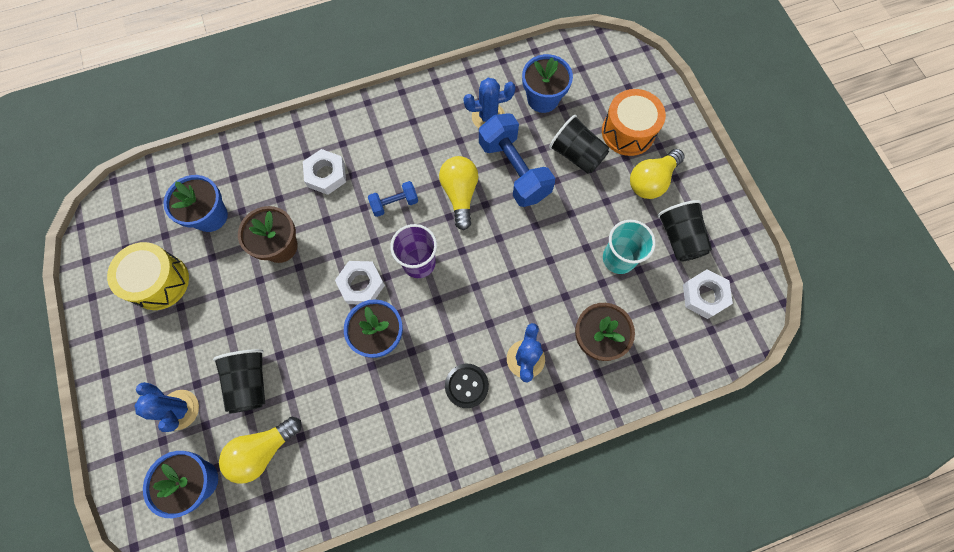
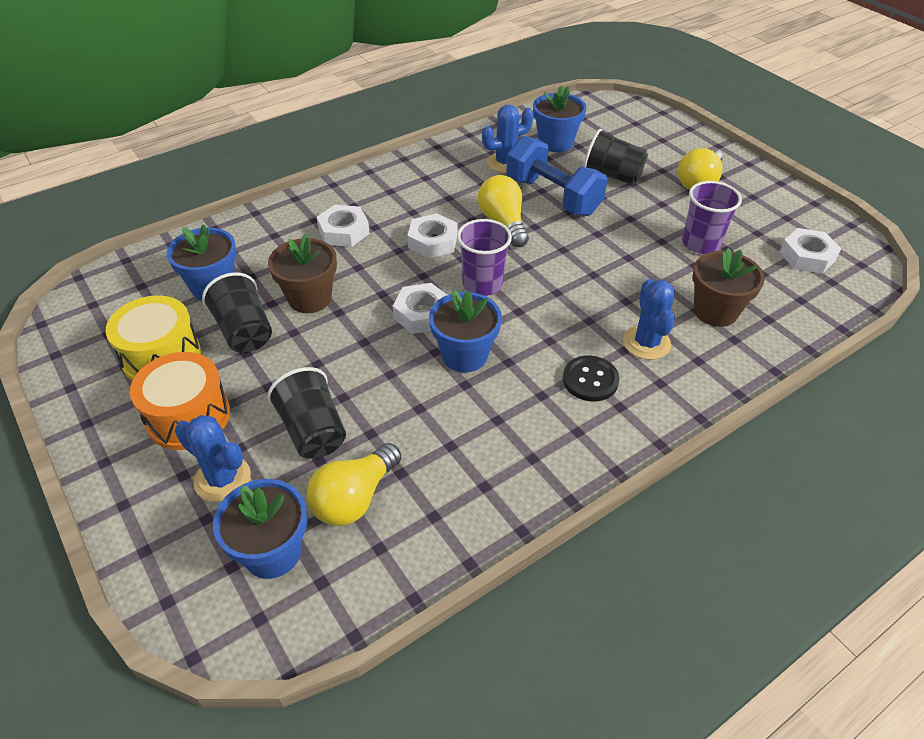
camera: 15 degrees left, 25 degrees down
blue dumbbell [368,181,418,217] -> white nut [407,213,458,259]
orange drum [602,89,666,156] -> orange drum moved to [130,352,230,450]
turquoise cup [603,220,656,274] -> purple cup [682,181,742,254]
black cup [658,200,712,262] -> black cup moved to [202,272,272,353]

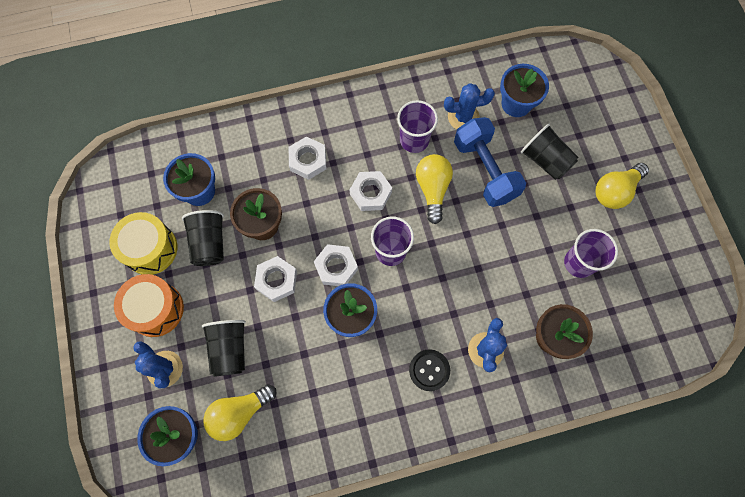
camera: 20 degrees right, 25 degrees up
white nut [780,228,841,274] -> white nut moved to [254,256,297,302]
none -> purple cup [397,100,438,153]

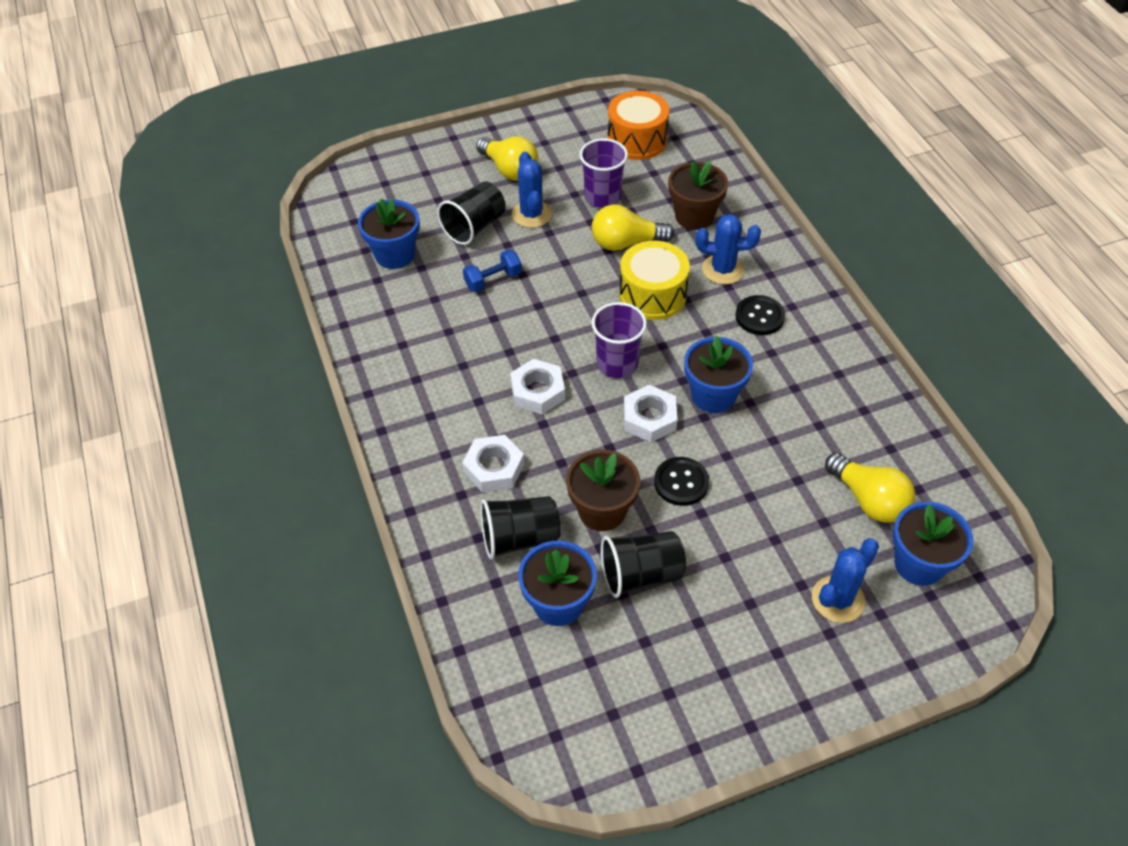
camera: 95 degrees left, 20 degrees down
yellow drum [110,212,178,275] -> yellow drum moved to [619,241,690,320]
orange drum [114,274,184,337] -> orange drum moved to [608,91,669,160]
black cup [202,320,246,377] -> black cup moved to [480,496,561,560]
white nut [254,256,297,302] -> black button [654,457,709,506]
purple cup [397,100,438,153] -> none
yellow light bulb [416,154,453,224] -> yellow light bulb moved to [592,204,674,251]
blue cactus [444,83,495,129] -> blue cactus moved to [512,152,552,228]
blue dumbbell [454,117,526,207] -> blue dumbbell [463,249,522,292], size x0.52

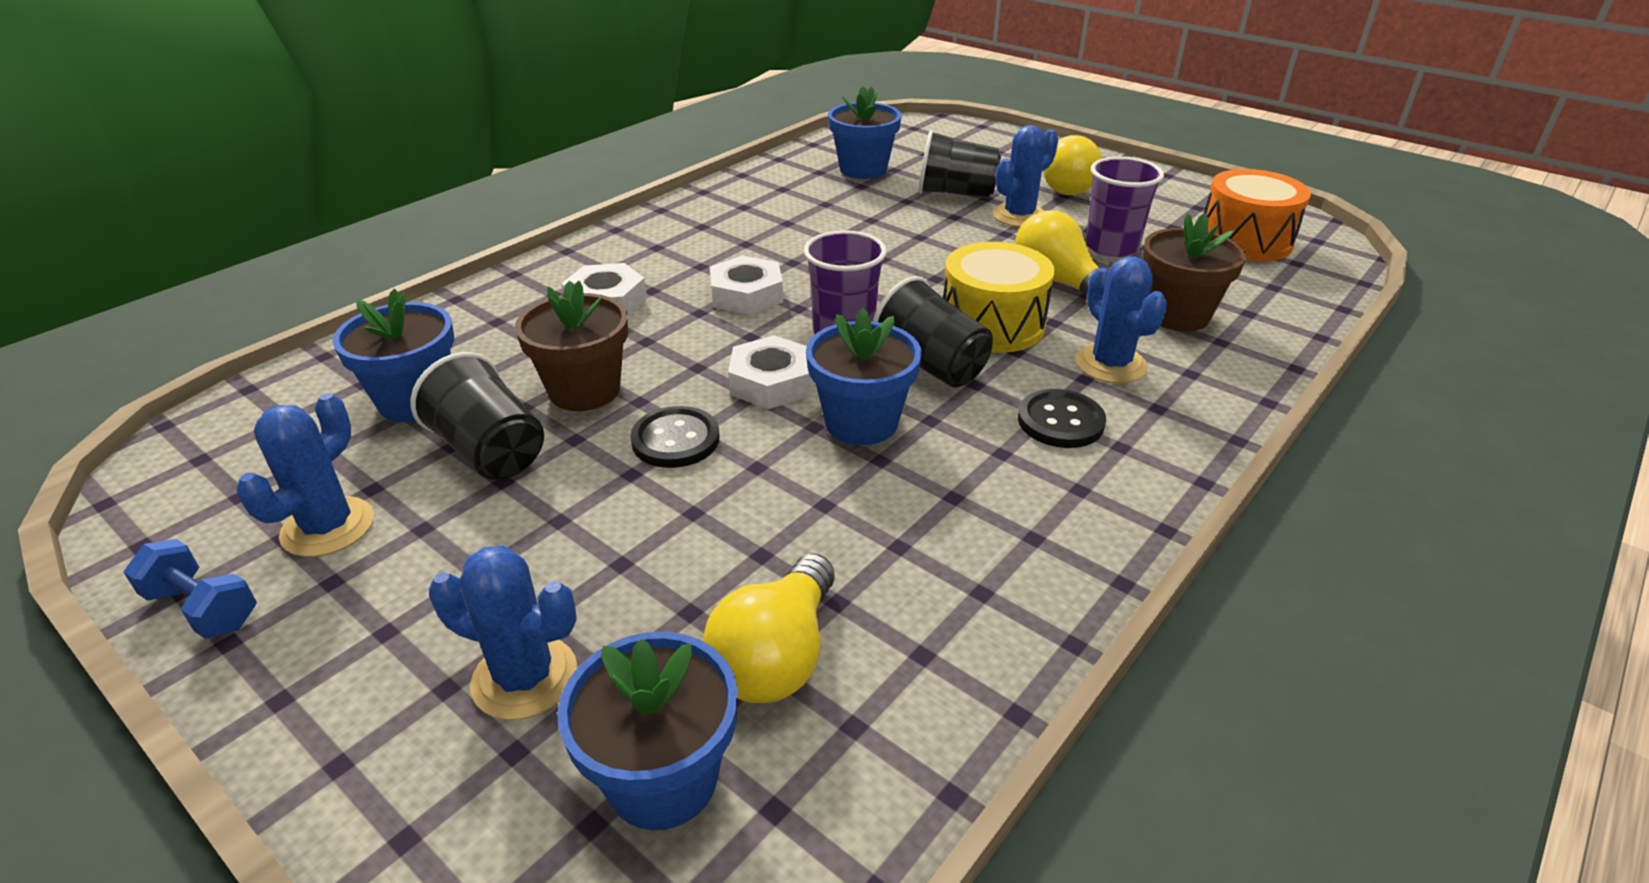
camera: 60 degrees right, 15 degrees down
blue dumbbell [463,249,522,292] -> blue dumbbell moved to [123,539,257,639]
black cup [480,496,561,560] -> black cup moved to [873,276,993,388]
none -> blue cactus [236,393,374,557]

